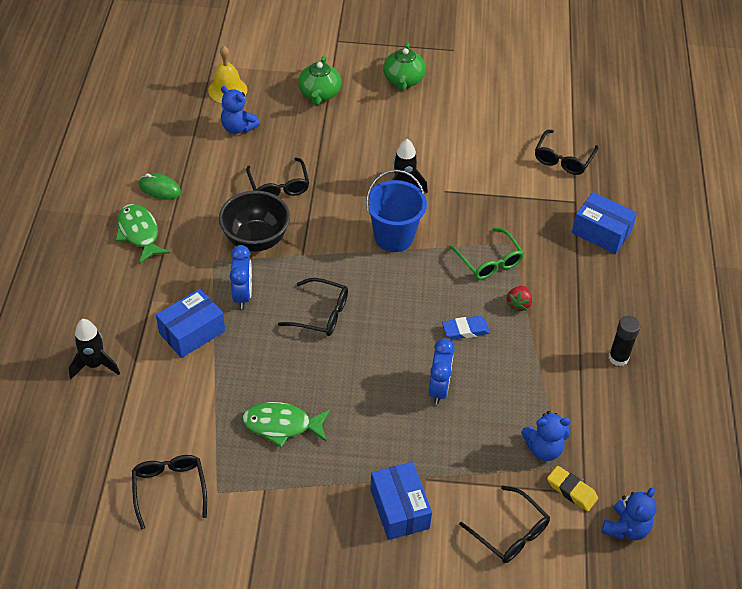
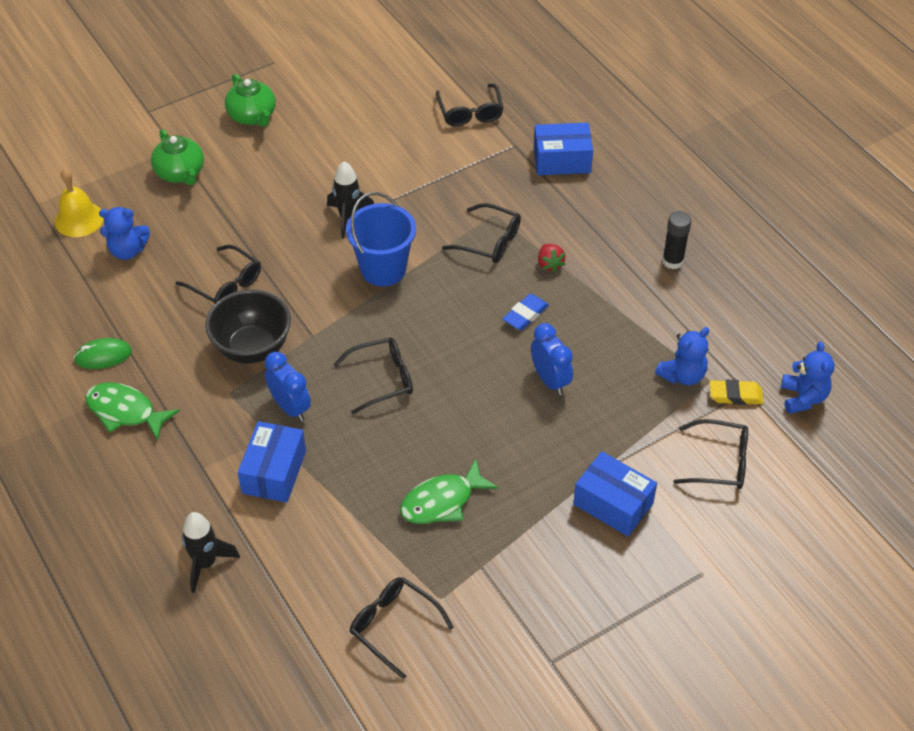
camera: 35 degrees left, 0 degrees up
green glasses [449,228,524,280] -> black glasses [442,203,521,263]

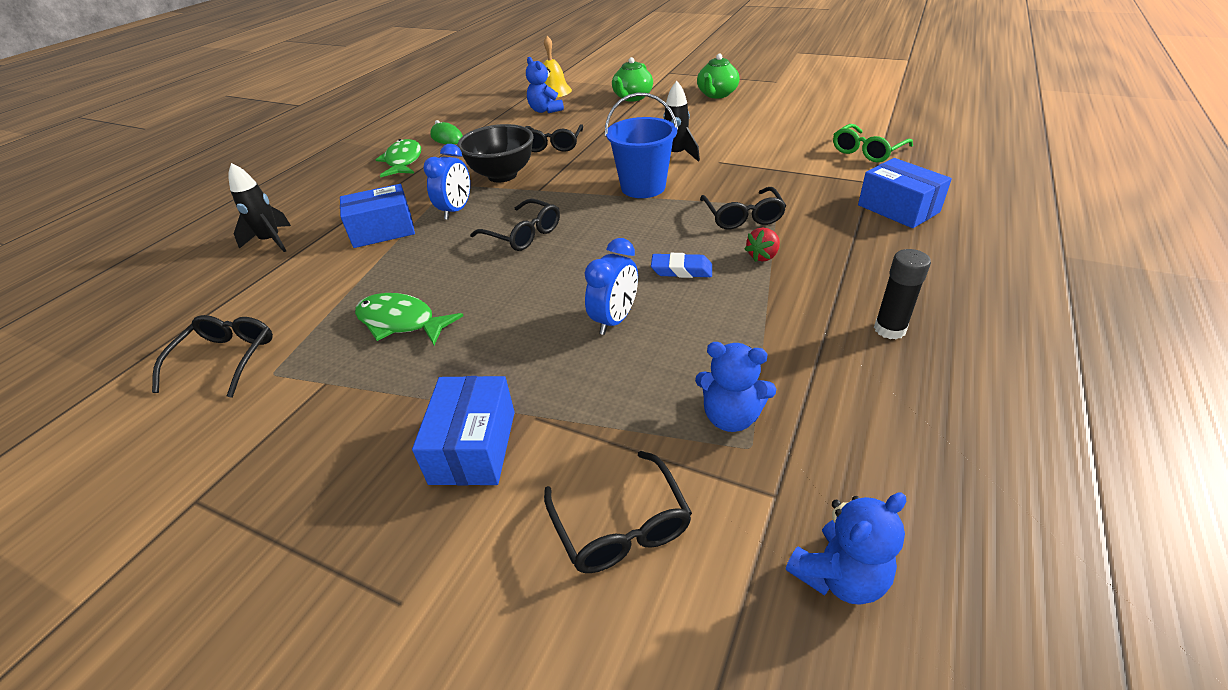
camera: 60 degrees right, 10 degrees down
black glasses [436,84,504,126] -> green glasses [833,124,913,163]
yellow eraser [709,380,764,405] -> none

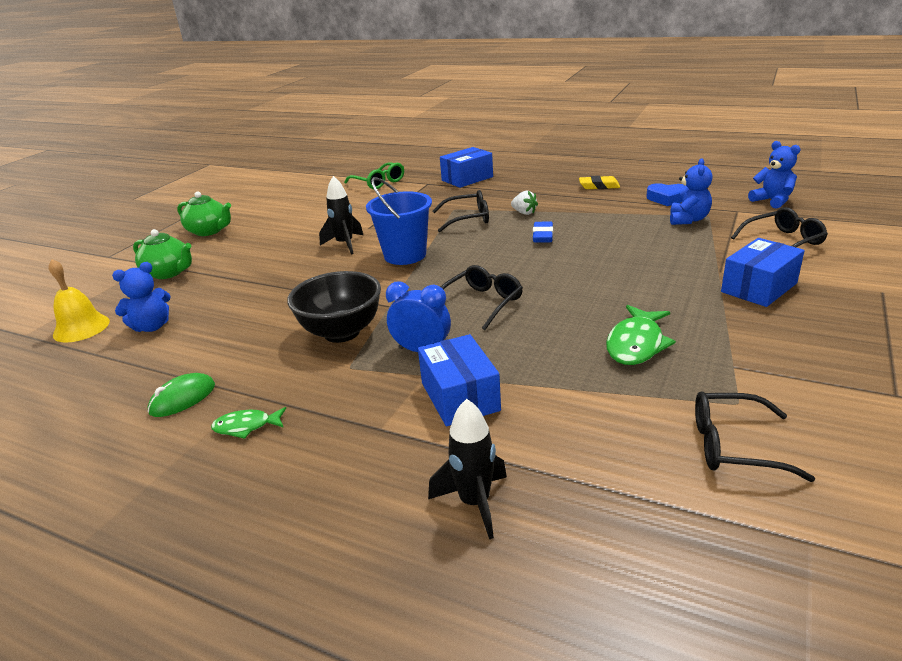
camera: 90 degrees left, 10 degrees down
green fish [376,139,421,177] -> green fish [211,407,286,439], size x0.60
blue box [412,376,515,486] -> blue box turned 45 degrees counterclockwise [721,238,805,307]
black glasses [525,124,583,152] -> none
blue clock [584,238,638,335] -> none
red strawberry [744,227,780,262] -> white strawberry [511,191,538,215]
black glue stick [874,249,931,339] -> yellow eraser [579,176,620,189]
none -> blue heart [646,183,687,206]

